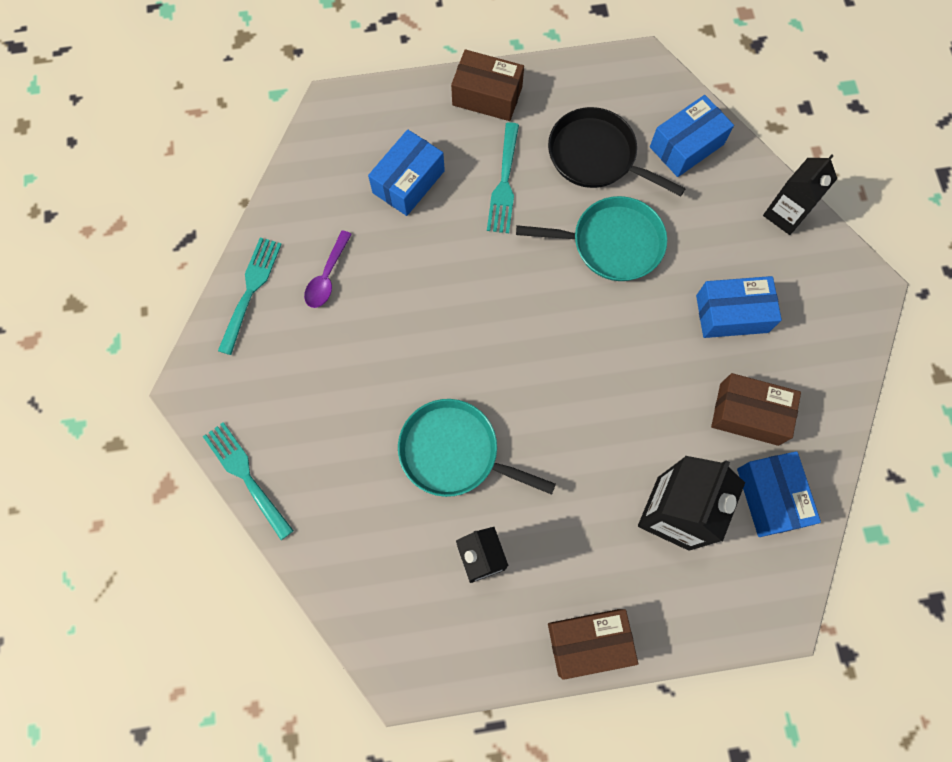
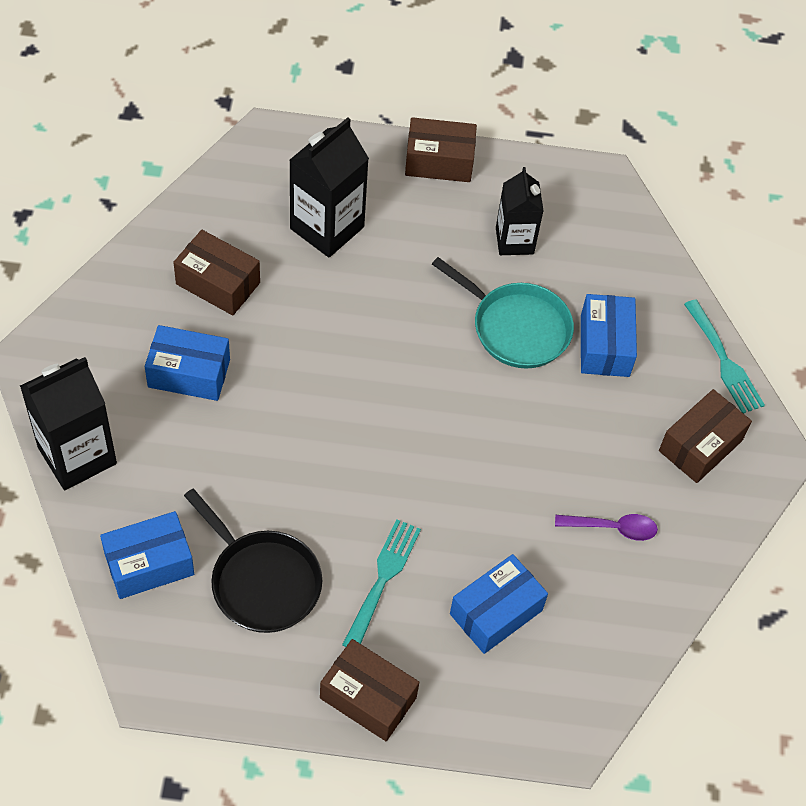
camera: 170 degrees left, 15 degrees down
turquoise fork [218,237,282,355] -> none
purple spoon [304,230,352,308] -> purple spoon turned 60 degrees clockwise [555,514,658,541]
turquoise pan [516,196,667,281] -> none
blue box [737,451,821,537] -> blue box moved to [581,294,637,377]
black carton [763,155,837,235] -> black carton [20,357,117,490], size x1.51
none -> brown box [659,389,752,483]

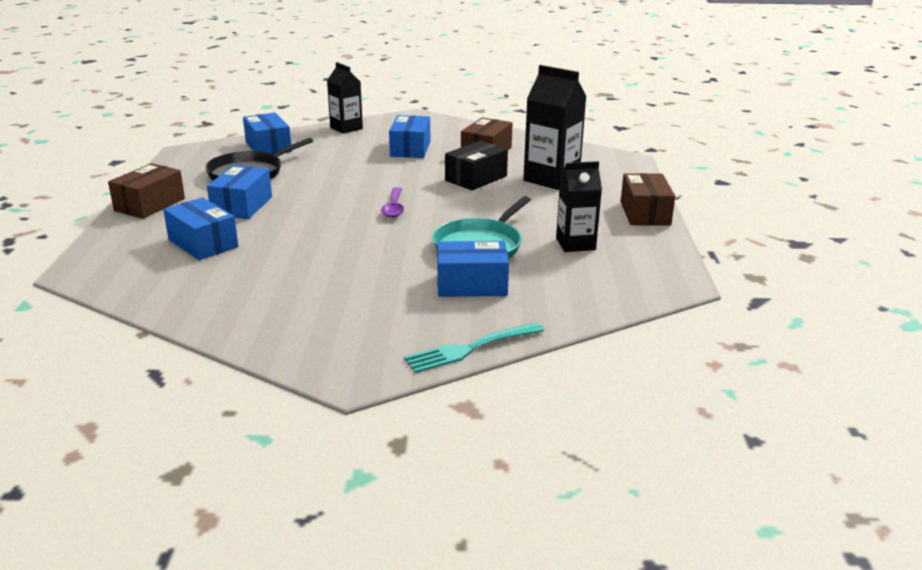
camera: 90 degrees right, 30 degrees down
black carton [20,357,117,490] -> black carton [327,62,363,134], size x0.66
turquoise fork [342,519,421,647] -> blue box [207,165,272,219]
purple spoon [555,514,658,541] -> purple spoon moved to [381,187,404,218]
brown box [659,389,752,483] -> none
none -> black box [445,141,508,190]

